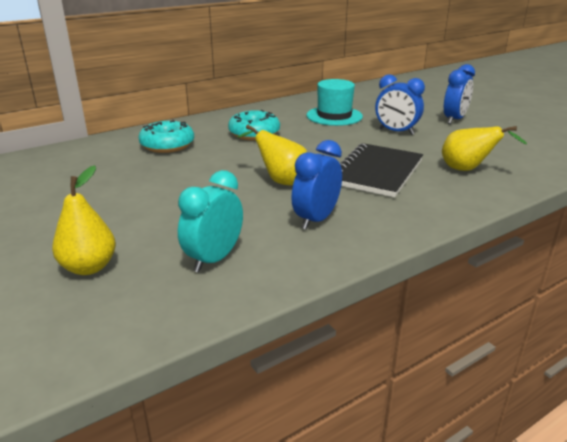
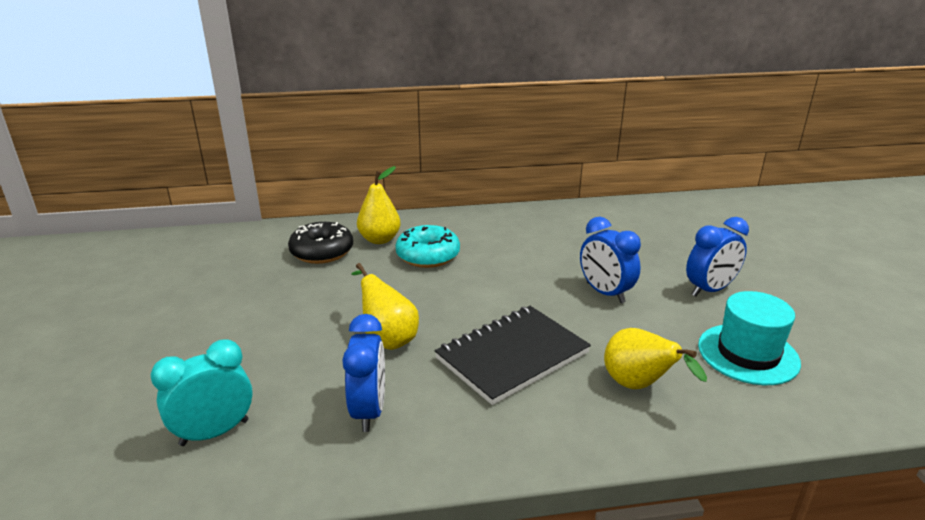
camera: 25 degrees right, 0 degrees up
yellow pear [52,165,116,275] -> yellow pear moved to [357,166,400,244]
turquoise donut [139,119,194,153] -> black donut [288,222,353,264]
blue clock [291,140,342,230] -> blue clock turned 120 degrees clockwise [342,314,385,432]
turquoise hat [306,79,363,126] -> turquoise hat moved to [698,291,801,385]

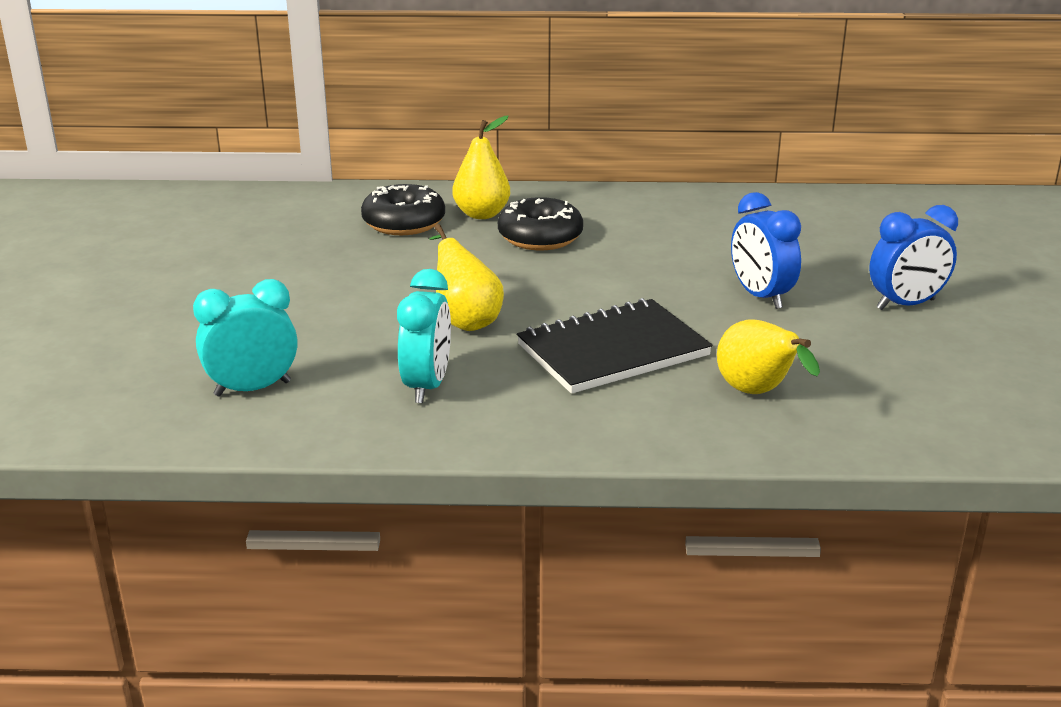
camera: 10 degrees right, 0 degrees up
blue clock [342,314,385,432] -> turquoise clock [397,269,451,403]
turquoise donut [395,225,460,268] -> black donut [498,197,583,250]
turquoise hat [698,291,801,385] -> none

